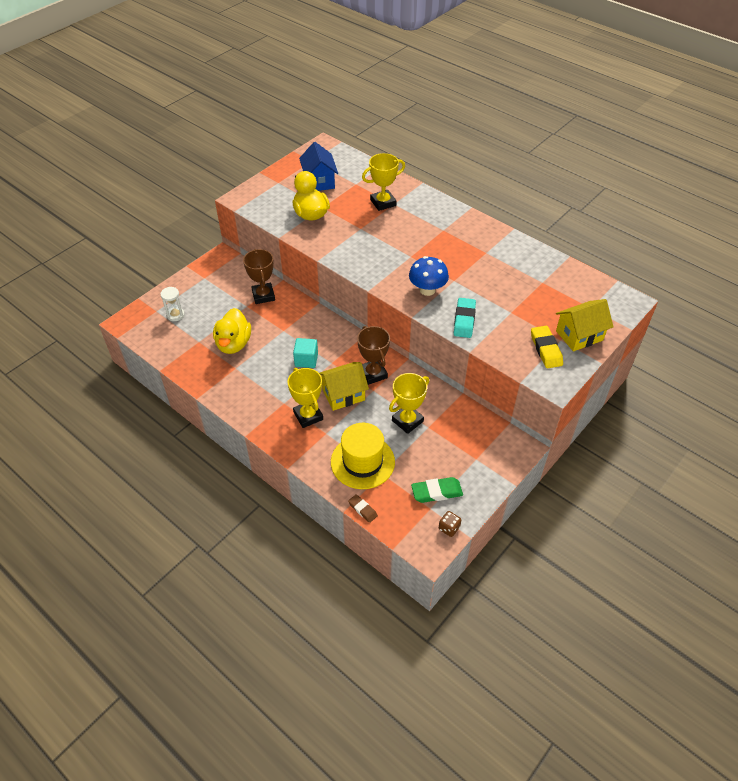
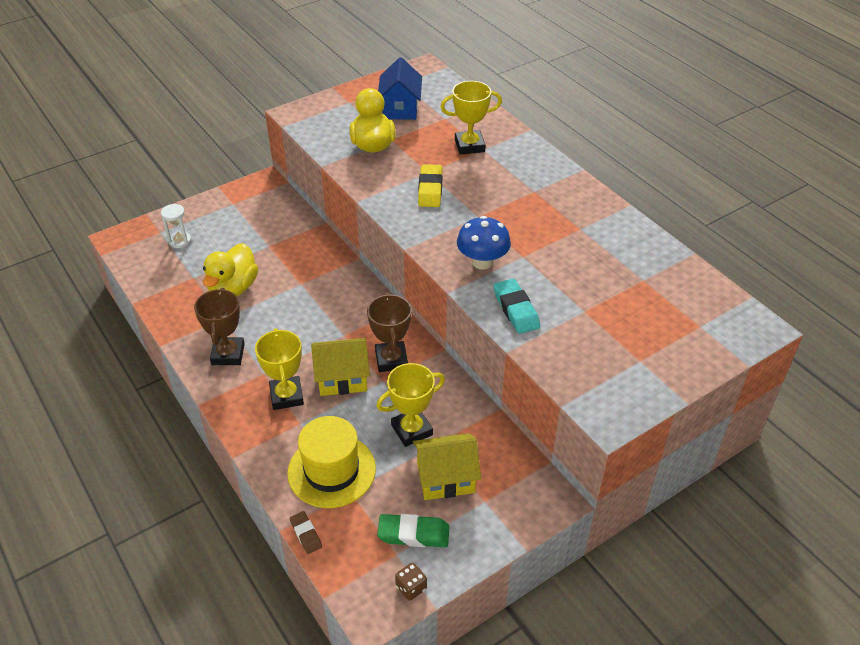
camera: 15 degrees right, 5 degrees down
brown trophy [243,249,275,304] -> brown trophy moved to [194,288,245,365]
turquoise cube [293,338,318,368] -> none
turquoise eraser [454,298,476,338] -> turquoise eraser turned 45 degrees counterclockwise [493,279,540,334]
yellow eraser [531,326,563,368] -> yellow eraser moved to [418,164,443,207]
yellow house [556,299,614,351] -> yellow house moved to [413,433,481,500]

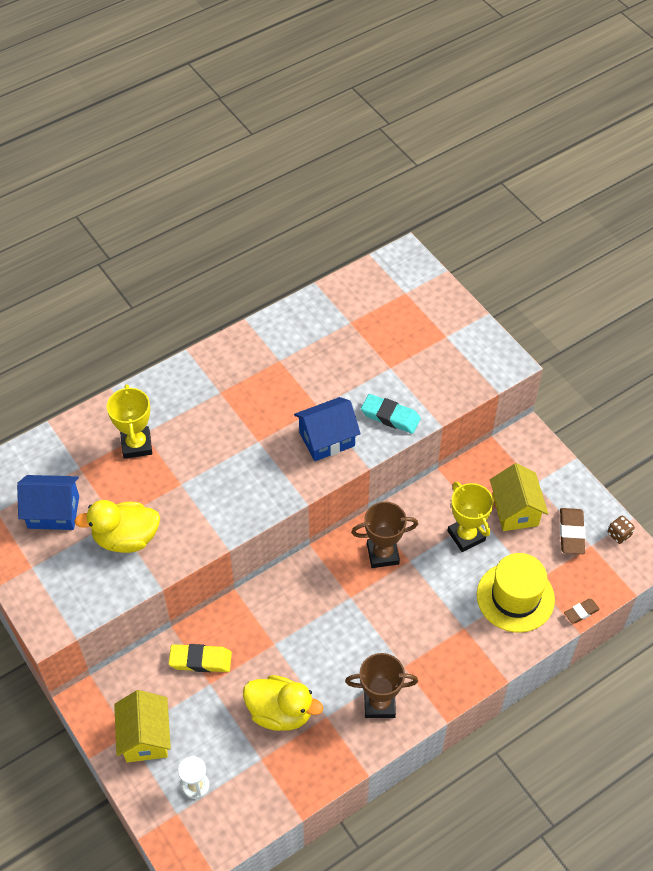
camera: 90 degrees left, 10 degrees up
yellow trophy [255,328,304,410] -> none
yellow house [311,338,370,396] -> yellow house moved to [114,690,171,762]
green eraser [377,514,450,547] -> brown eraser [560,508,586,554]
yellow eraser [418,164,443,207] -> yellow eraser moved to [169,644,232,672]
blue mushroom [457,216,511,270] -> blue house [294,397,361,461]
turquoise eraser [493,279,540,334] -> turquoise eraser turned 45 degrees clockwise [361,394,421,434]

